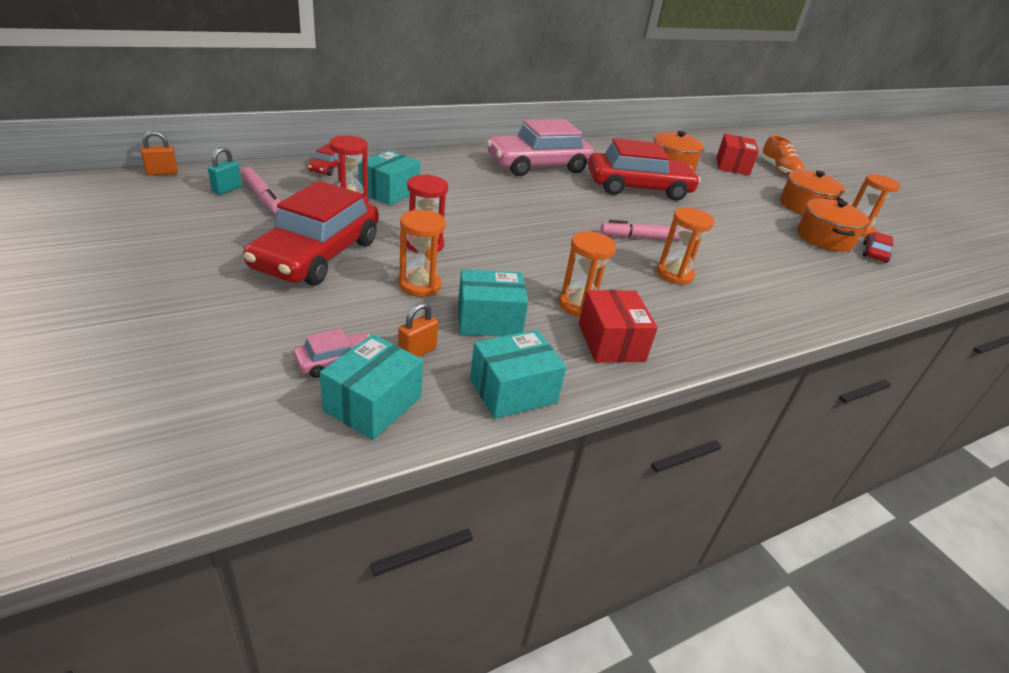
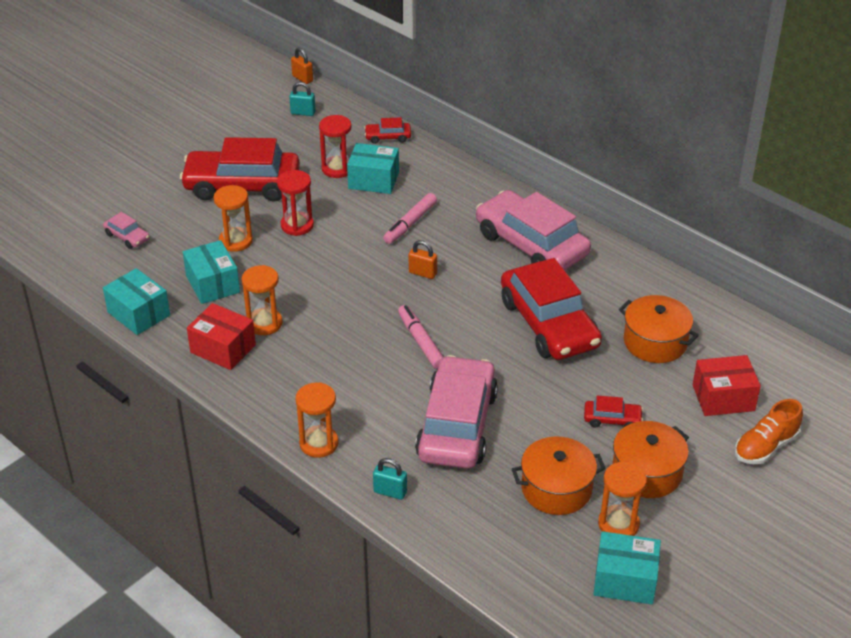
camera: 75 degrees right, 5 degrees up
pink marker [241,167,281,214] -> pink marker moved to [383,193,437,244]
turquoise box [320,334,423,440] -> turquoise box moved to [593,531,661,604]
orange padlock [398,302,438,357] -> orange padlock moved to [409,240,437,279]
red box [579,290,658,363] -> red box turned 60 degrees clockwise [187,303,256,370]
orange hourglass [657,208,714,285] -> orange hourglass moved to [295,382,339,458]
red car [863,231,893,263] -> red car moved to [584,396,643,427]
none -> turquoise padlock [373,458,407,500]
none -> pink car [415,355,498,469]

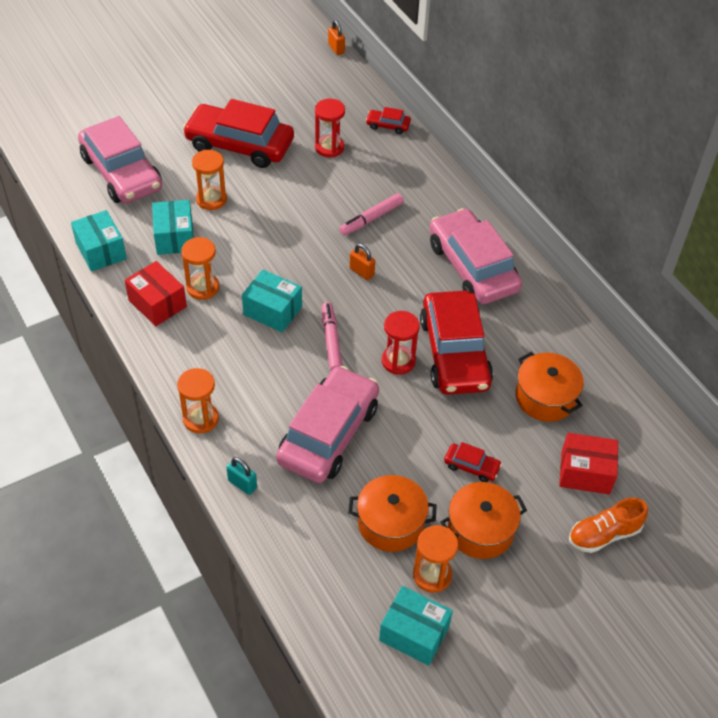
camera: 15 degrees right, 10 degrees up
pink car [103,212,150,249] -> pink car [78,116,162,204], size x2.38
red hourglass [277,170,314,236] -> red hourglass moved to [382,311,420,375]
turquoise padlock [289,82,316,116] -> none
turquoise box [347,143,399,194] -> turquoise box moved to [242,269,302,332]

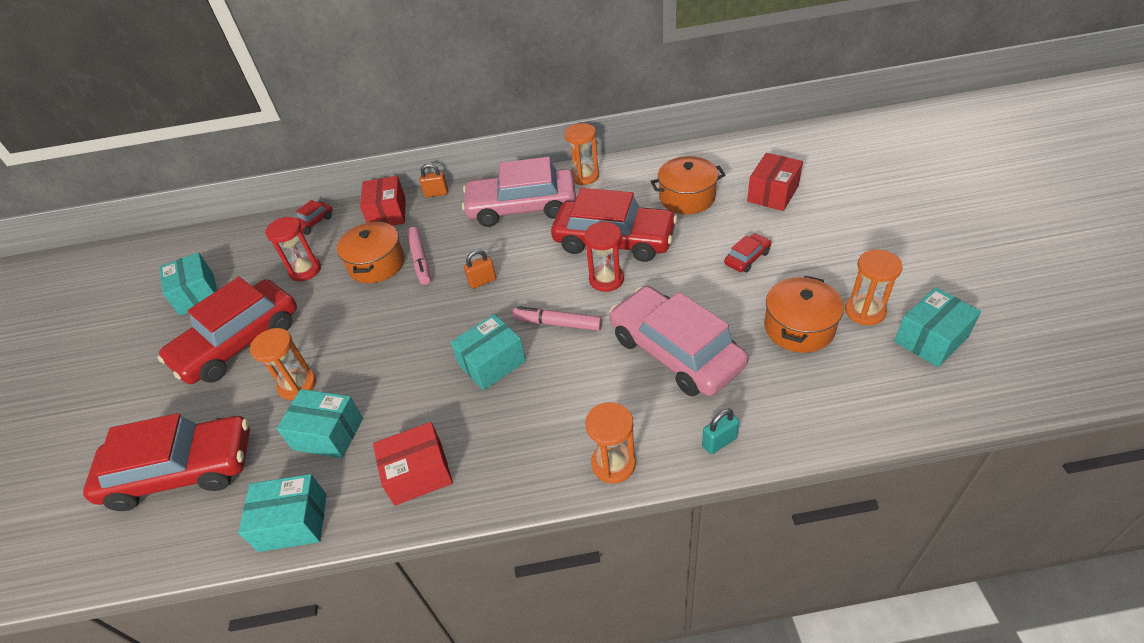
camera: 60 degrees left, 5 degrees down
pink car [78,116,162,204] -> red car [83,413,250,511]
orange hourglass [181,237,219,300] -> orange hourglass moved to [564,123,599,185]
orange padlock [328,20,345,55] -> orange padlock moved to [419,163,448,197]
orange pot [440,482,527,559] -> orange pot moved to [337,221,405,283]
orange shoe [569,498,648,553] -> none
none -> turquoise box [159,252,217,316]
none -> red box [360,176,406,226]

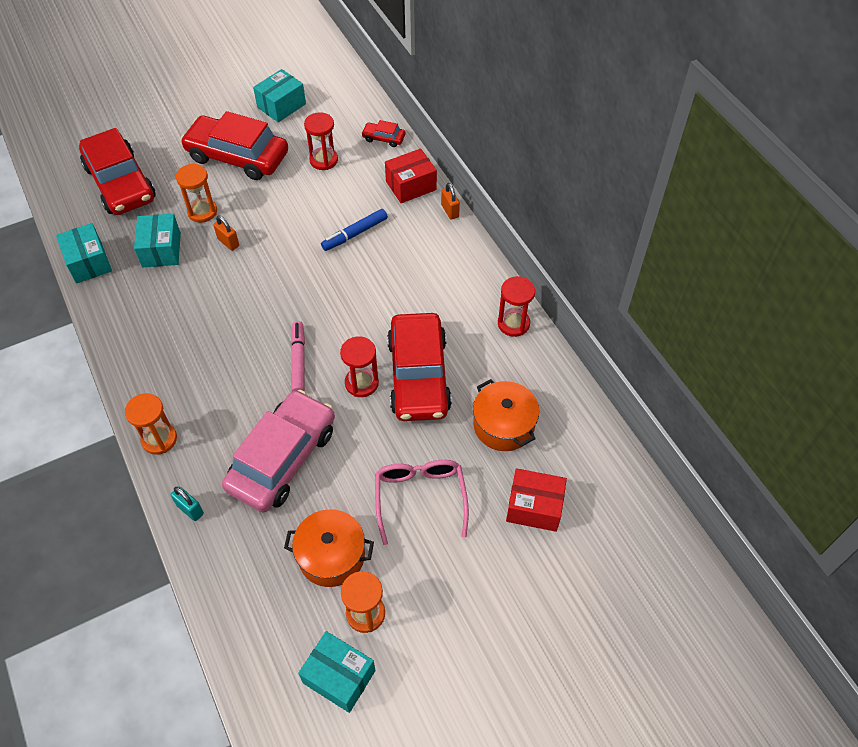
camera: 65 degrees right, 10 degrees up
orange pot [337,221,405,283] -> none
red box [373,422,453,506] -> none
pink marker [407,227,431,285] -> blue marker [321,209,388,251]
turquoise box [450,314,526,391] -> none
pink car [462,157,576,227] -> none
orange padlock [464,249,496,289] -> orange padlock moved to [213,216,239,251]
orange hourglass [564,123,599,185] -> red hourglass [498,276,535,337]
red car [724,233,771,272] -> pink glasses [375,460,469,545]

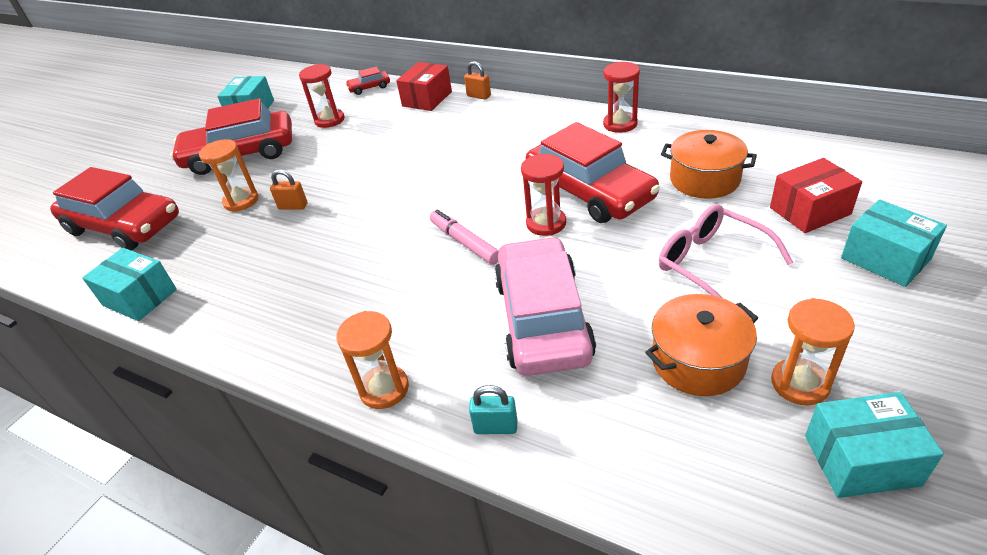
camera: 30 degrees left, 15 degrees down
turquoise box [134,214,181,267] -> turquoise box moved to [841,200,947,287]
blue marker [321,209,388,251] -> none

